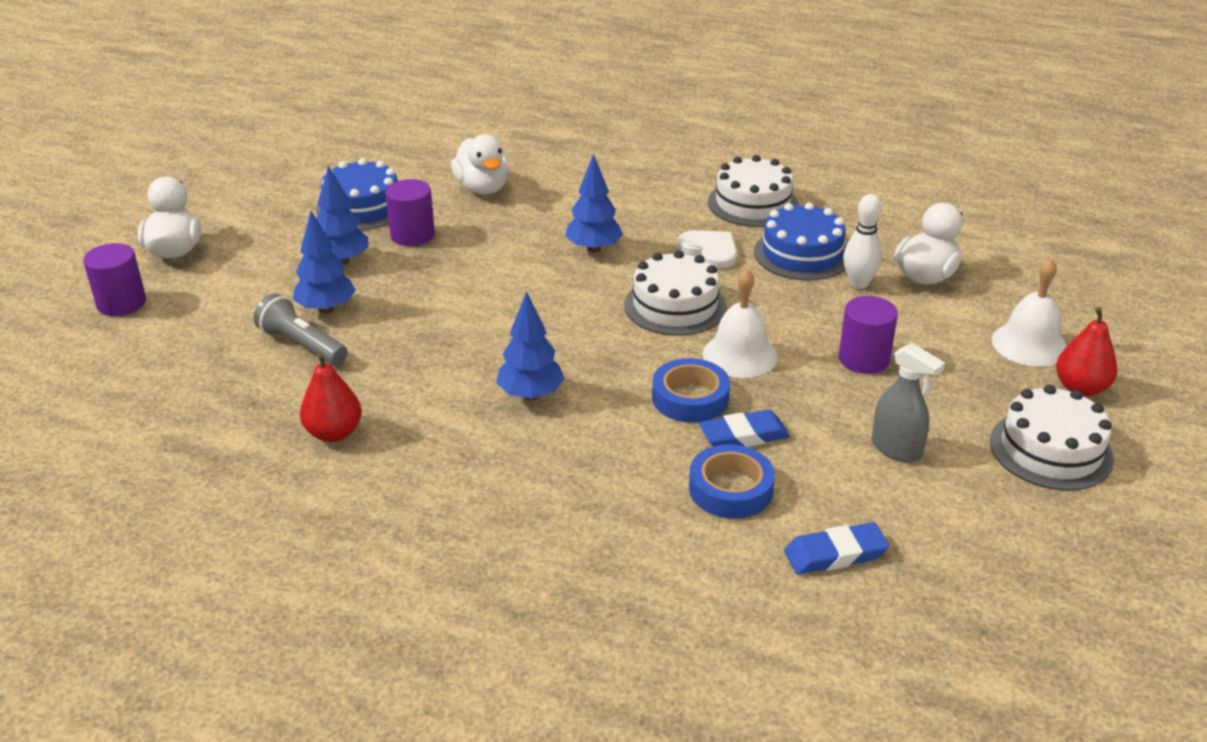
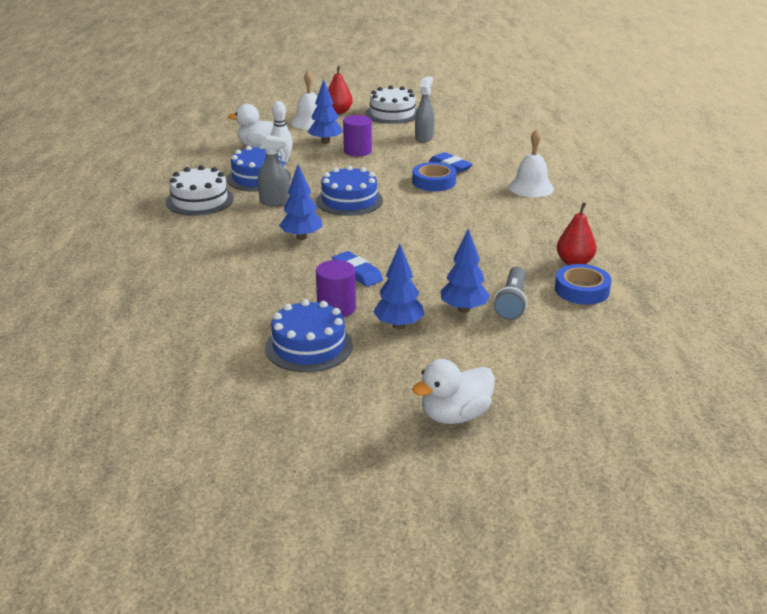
camera: 115 degrees left, 5 degrees down
purple cylinder [83,243,146,316] -> none
white duck [451,134,509,194] -> none
blue tree [496,291,565,401] -> blue tree moved to [308,79,343,144]
white cake [624,250,727,336] -> blue cake [316,165,383,216]
white heart [677,230,737,269] -> grey spray bottle [258,135,290,207]
blue tape [689,444,775,518] -> blue tape moved to [555,264,611,305]
white bell [703,269,778,378] -> white bell moved to [509,129,554,197]
blue eraser [784,522,889,574] -> blue eraser moved to [332,251,383,287]

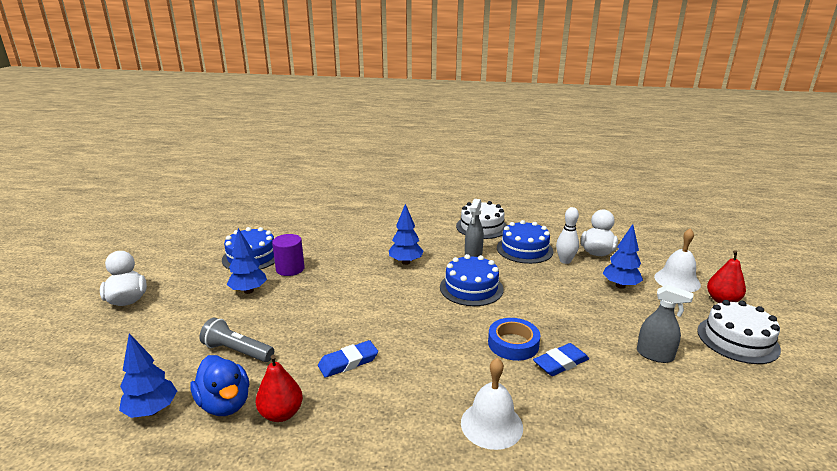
camera: 100 degrees right, 5 degrees down
blue eraser [332,251,383,287] -> blue eraser moved to [318,340,378,378]
purple cylinder [343,115,372,157] -> none
blue tree [440,229,490,313] -> blue tree moved to [119,333,177,418]
blue tape [555,264,611,305] -> blue duck [190,355,249,416]

